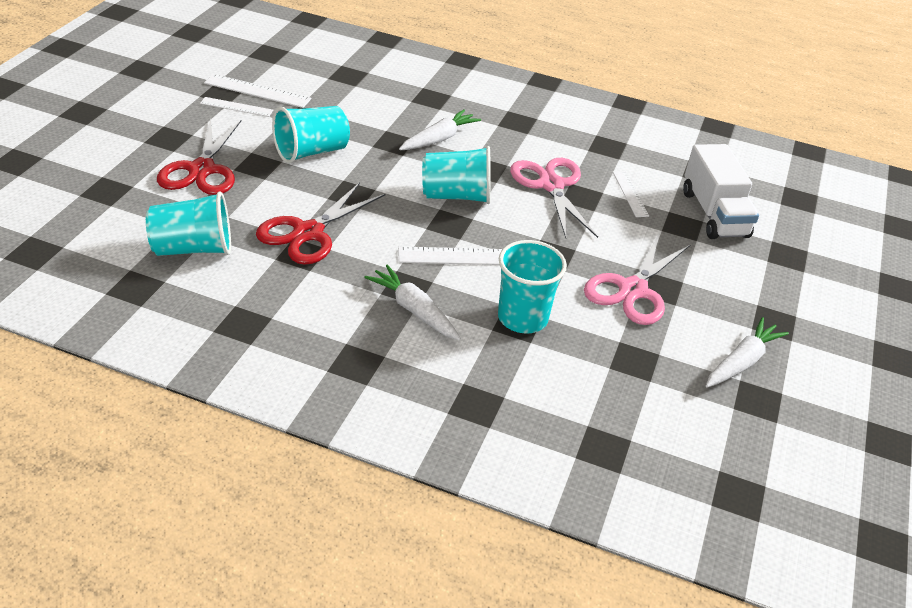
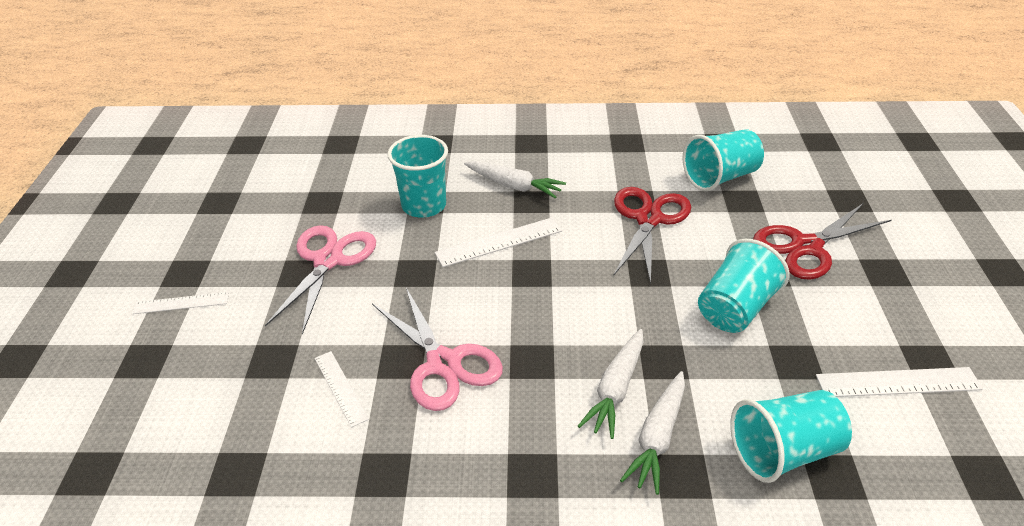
camera: 165 degrees right, 0 degrees up
red scissors [157,118,241,195] -> red scissors turned 105 degrees counterclockwise [753,204,891,280]
white ruler [200,97,273,117] -> white ruler moved to [133,292,229,314]
turquoise cup [422,146,491,204] -> turquoise cup moved to [730,390,852,483]
white truck [683,144,759,239] -> none
white carrot [706,317,789,387] -> white carrot moved to [620,371,685,495]

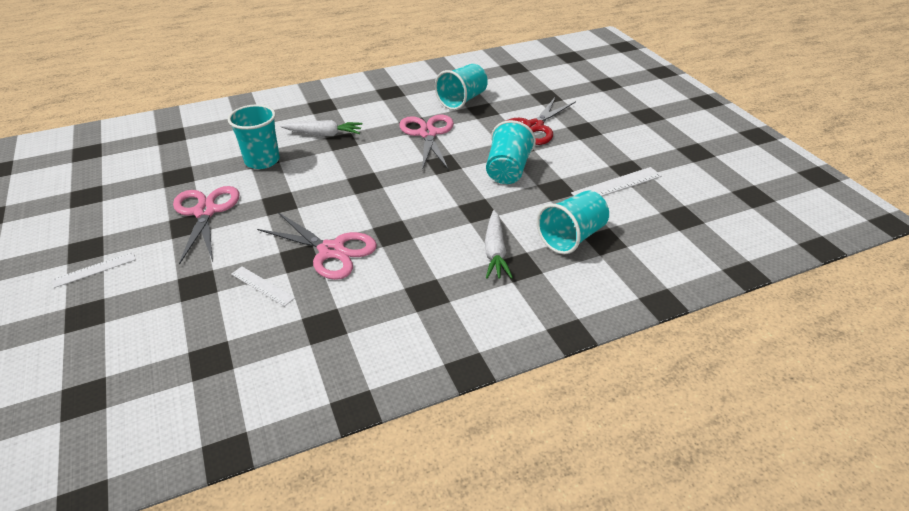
camera: 25 degrees left, 0 degrees up
white ruler [435,218,562,267] -> none
white carrot [578,329,644,439] -> none
red scissors [613,187,691,284] -> pink scissors [399,114,454,170]

